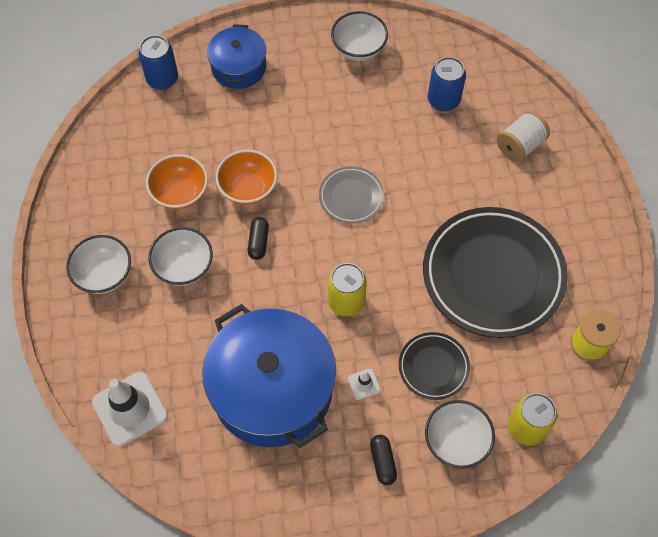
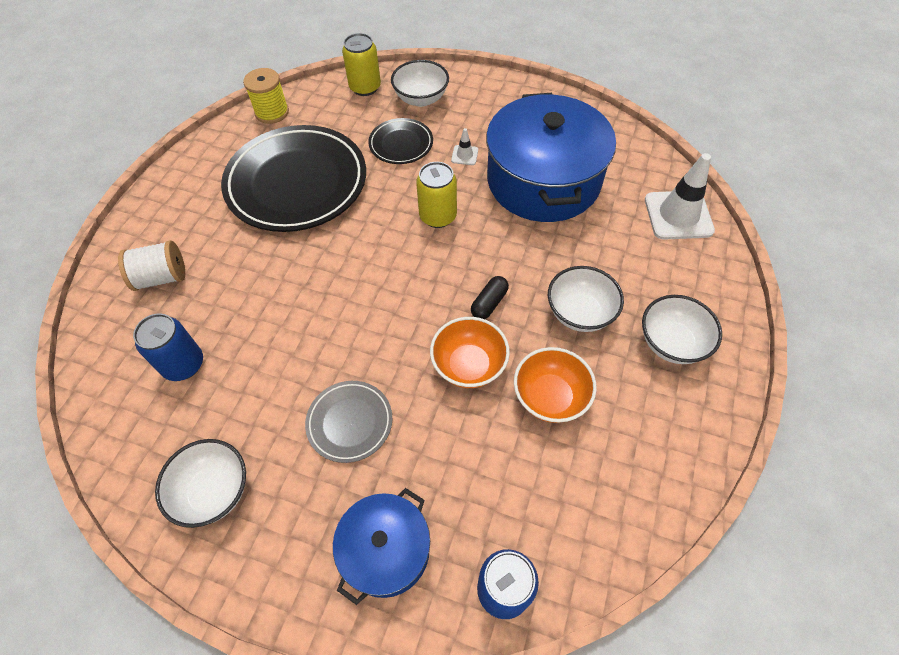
camera: 150 degrees left, 5 degrees down
grey plate [319,166,384,224] -> grey plate moved to [305,381,392,463]
black capsule [370,435,397,485] -> none

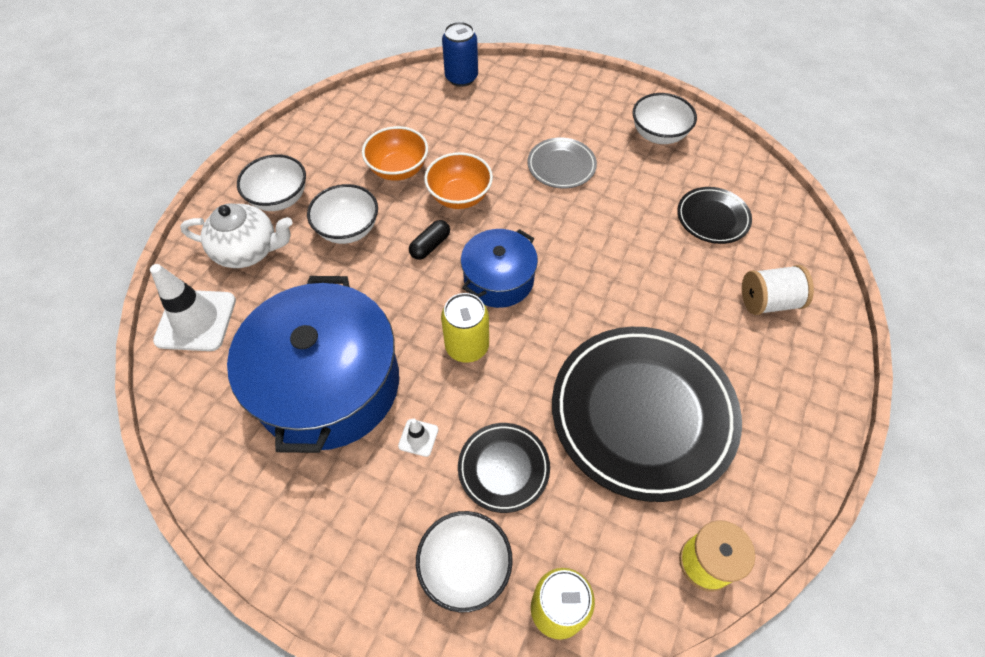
camera: 175 degrees left, 0 degrees up
blue can [133,313,203,381] -> black plate [677,187,752,244]
blue pot [333,488,430,605] -> blue pot moved to [461,229,538,308]
none -> white teapot [180,203,293,268]

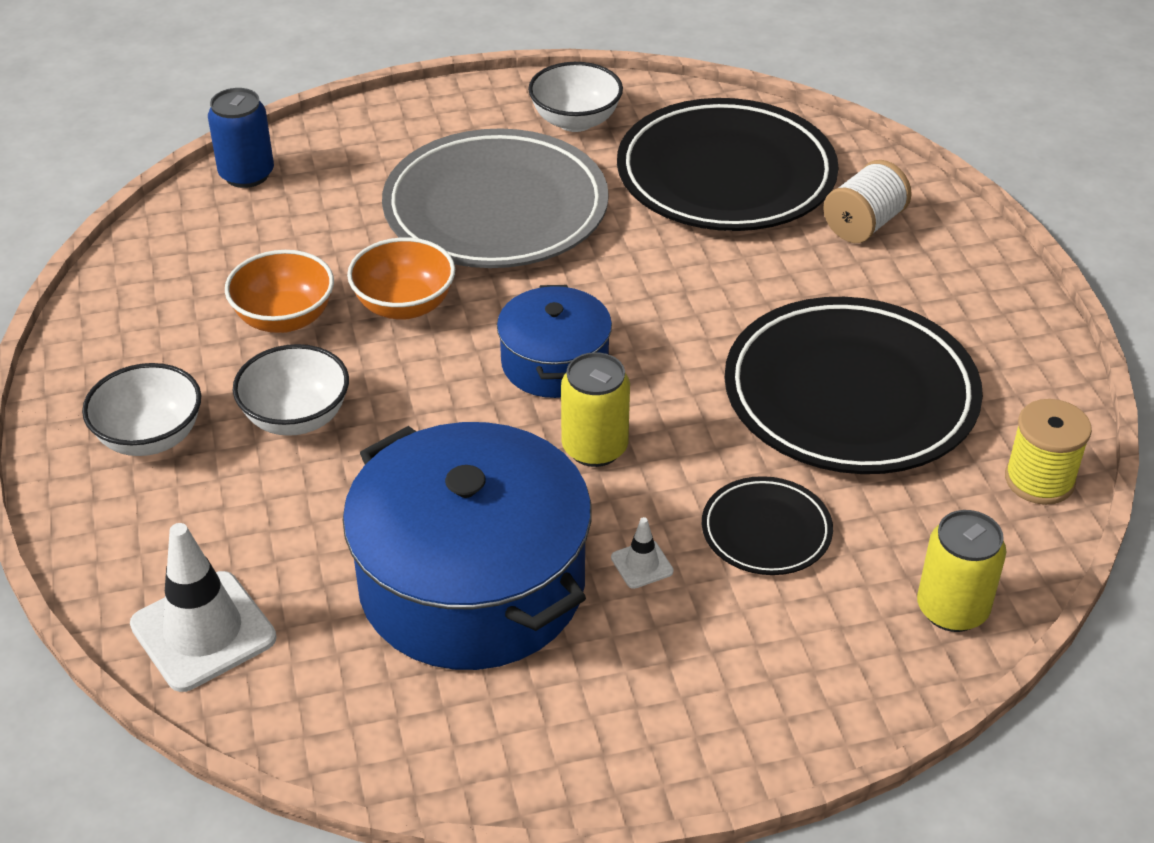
camera: 40 degrees left, 15 degrees down
white teapot [180,203,293,268] -> none
black capsule [409,220,450,260] -> none
white bowl [416,511,513,613] -> none
grey plate [527,138,597,189] -> grey plate [382,128,609,268], size x2.10
black plate [677,187,752,244] -> black plate [617,98,838,231], size x2.10

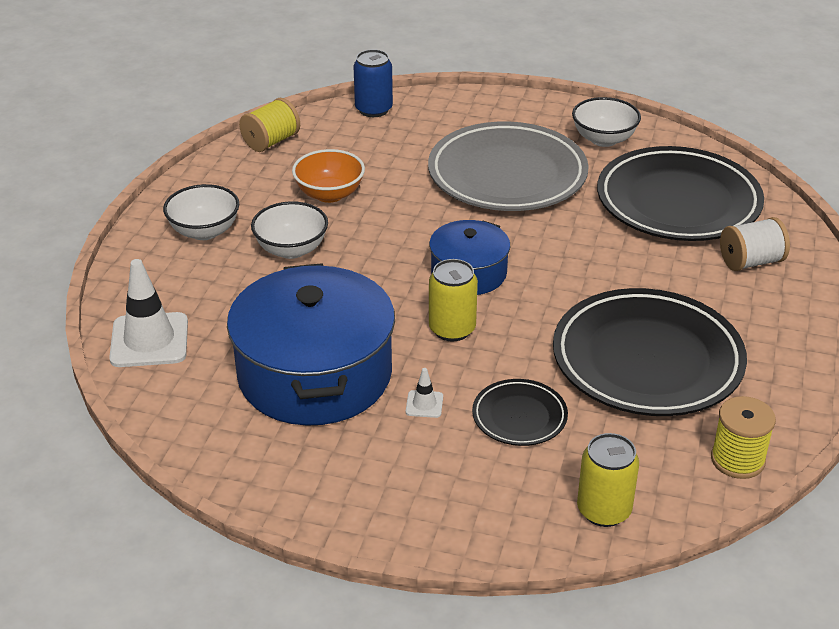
camera: 30 degrees right, 5 degrees down
orange bowl [347,237,455,320] -> none
none -> yellow spool [239,98,300,152]

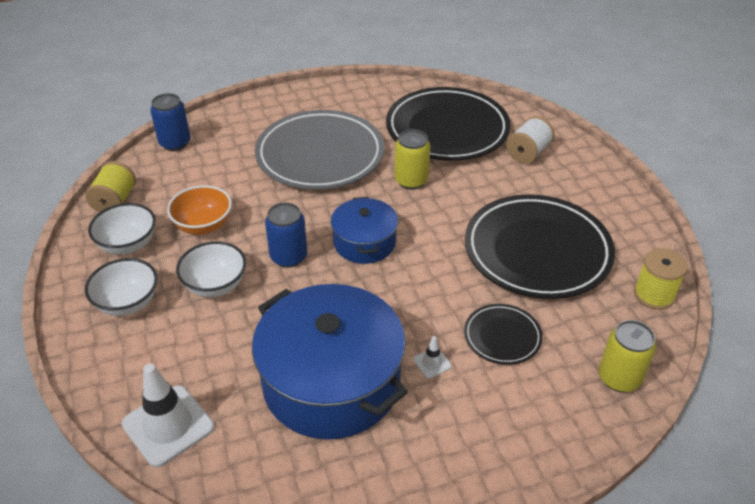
camera: 35 degrees left, 5 degrees up
yellow can [429,259,478,342] -> yellow can moved to [394,129,430,190]
white bowl [572,97,641,147] -> white bowl moved to [88,203,156,254]
none -> blue can [265,202,307,268]

